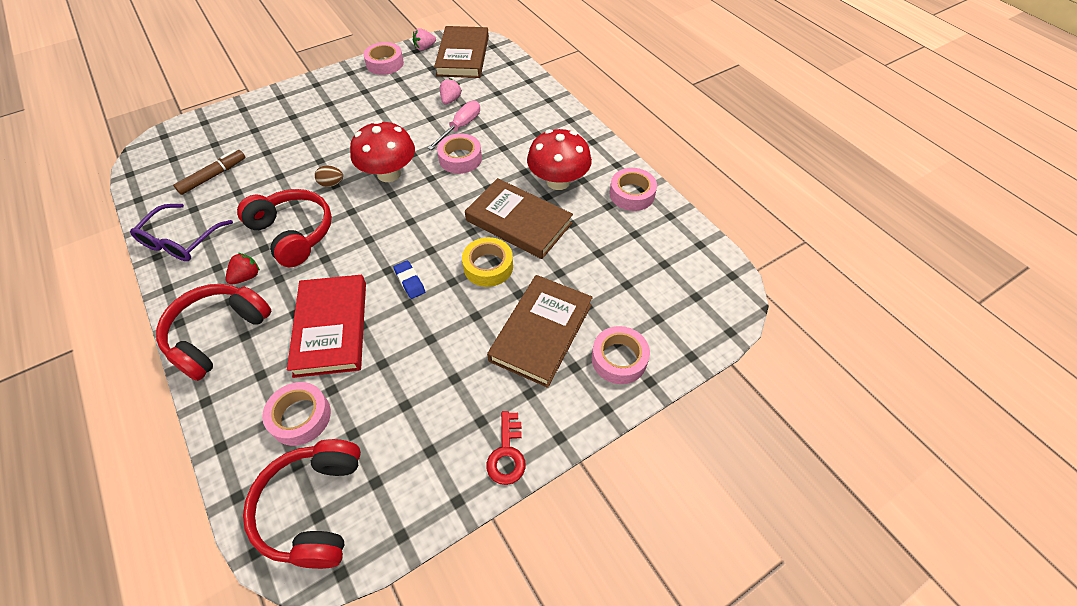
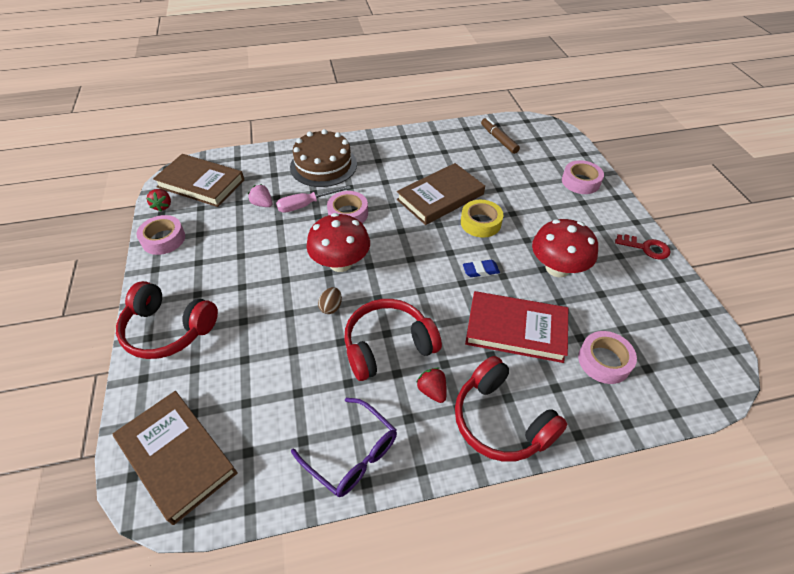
camera: 70 degrees left, 5 degrees down
brown marker [173,150,245,195] -> brown marker moved to [481,118,520,154]
red headphones [243,439,361,569] -> red headphones moved to [116,281,218,359]
pink strawberry [413,28,436,51] -> red strawberry [147,189,171,211]
pink screwdriver [428,101,480,150] -> pink screwdriver turned 75 degrees counterclockwise [276,186,351,213]
brown book [487,275,593,388] -> brown book moved to [113,391,238,525]
red mushroom [527,129,592,190] -> red mushroom moved to [532,219,598,277]
pink tape [610,168,657,211] -> none
none -> brown cake [290,129,357,187]

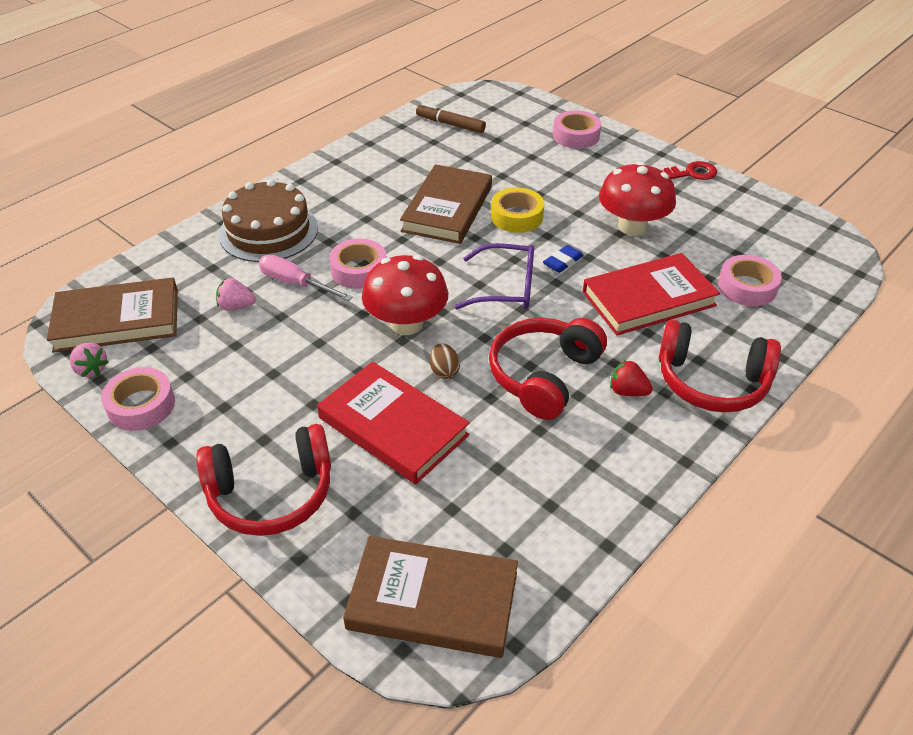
camera: 35 degrees left, 5 degrees down
red strawberry [147,189,171,211] -> pink strawberry [70,342,109,377]
pink screwdriver [276,186,351,213] -> pink screwdriver turned 90 degrees clockwise [259,255,353,301]
purple glasses [291,398,397,497] -> purple glasses moved to [455,243,534,309]
none -> red book [317,362,470,484]

